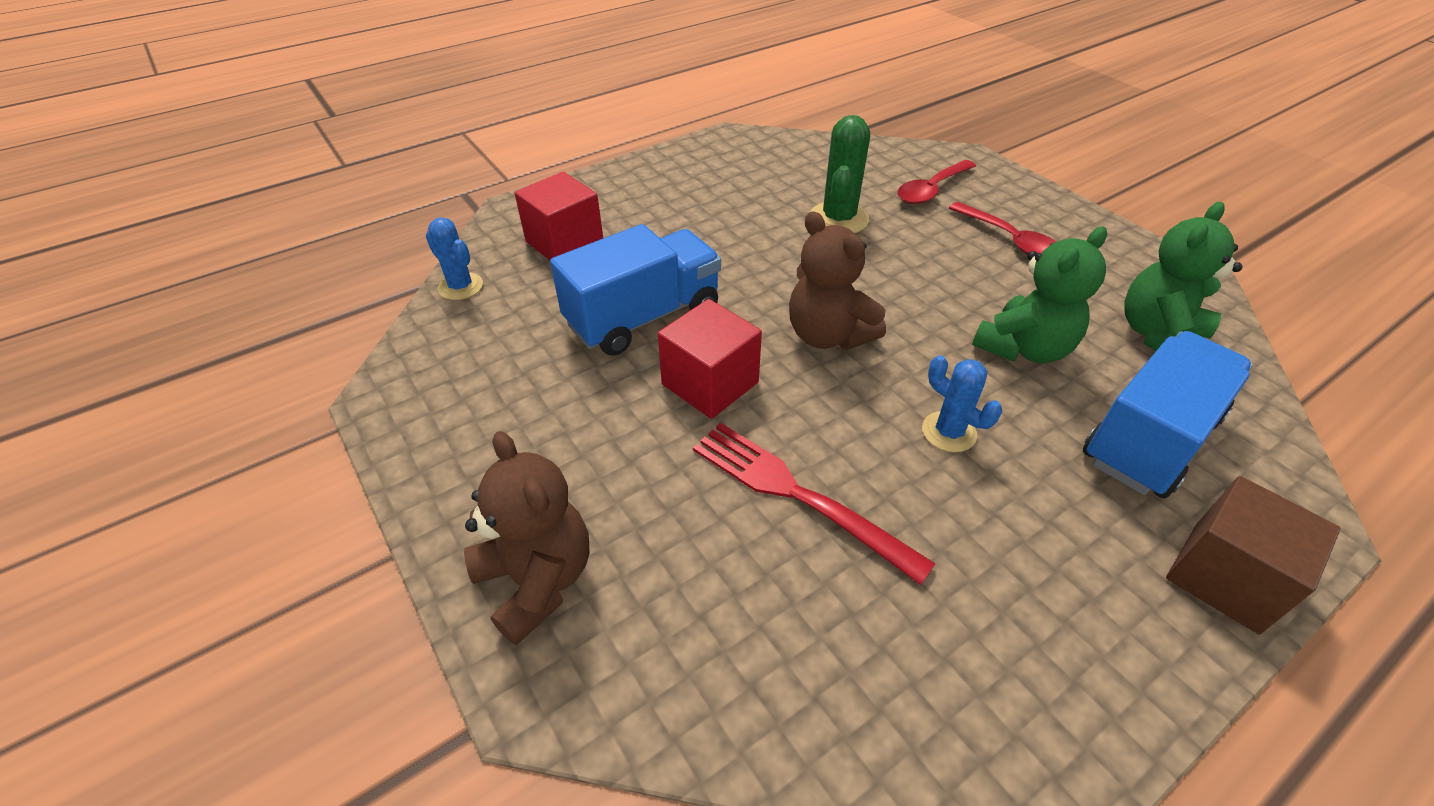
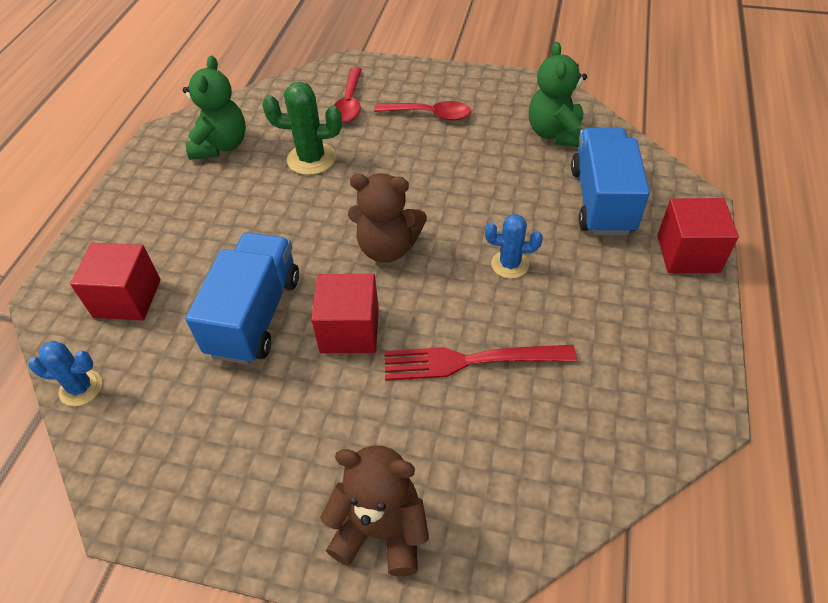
camera: 40 degrees left, 5 degrees up
green cactus [810,115,870,233] -> green cactus turned 60 degrees counterclockwise [262,82,342,175]
green teddy bear [972,226,1108,363] -> green teddy bear moved to [183,56,246,160]
brown cube [1166,476,1341,634] -> red cube [657,198,739,273]

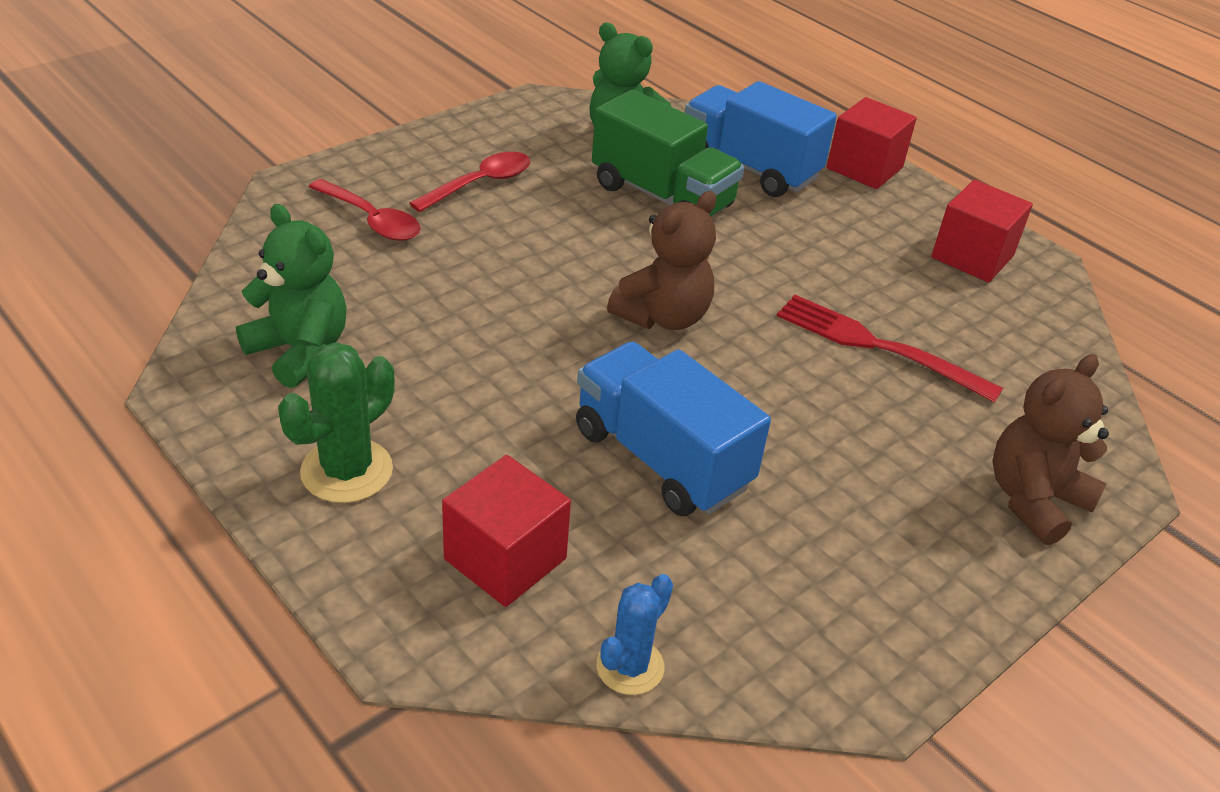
camera: 60 degrees left, 10 degrees down
green cactus [262,82,342,175] -> green cactus moved to [278,342,395,503]
red cube [311,274,379,353] -> red cube moved to [931,180,1033,283]
red fork [384,345,577,381] -> red fork turned 90 degrees clockwise [777,295,1003,403]
blue cactus [485,214,543,279] -> none
none -> green truck [592,90,744,217]

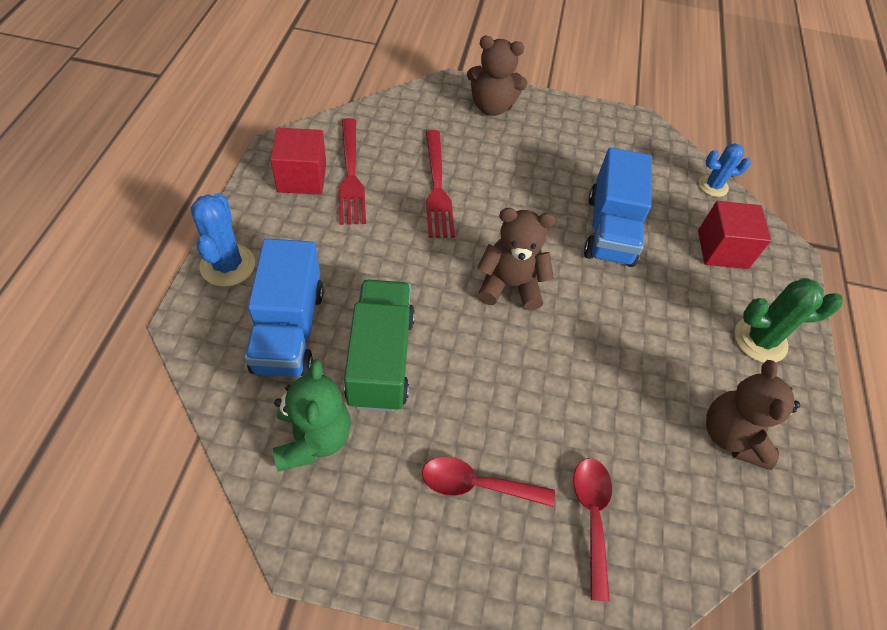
camera: 130 degrees left, 15 degrees up
green teddy bear [236,204,347,388] -> brown teddy bear [706,360,800,470]
red cube [827,97,917,189] -> blue cactus [191,193,255,287]
none -> red fork [339,118,366,225]

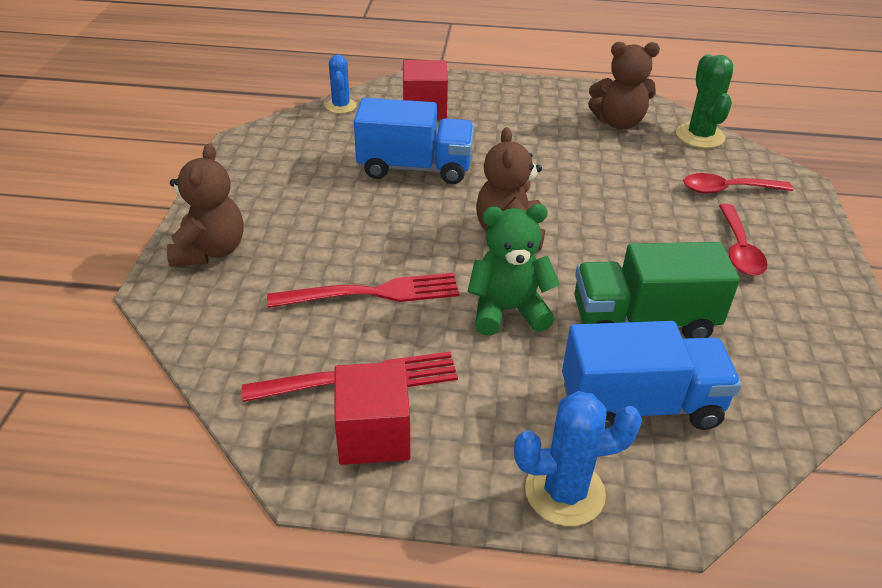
camera: 90 degrees left, 15 degrees down
green teddy bear [273,359,351,472] -> green teddy bear moved to [467,204,560,336]
green cactus [734,278,843,363] -> green cactus moved to [676,54,733,148]

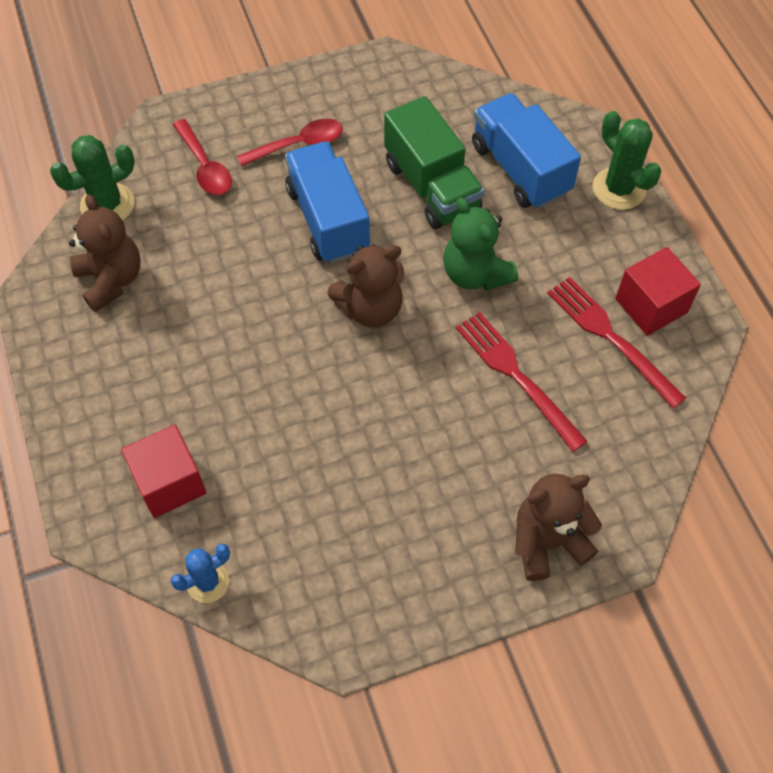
camera: 115 degrees left, 20 degrees up
blue truck [354,98,474,184] -> blue truck moved to [285,141,370,263]
blue cactus [514,391,642,526] -> green cactus [593,111,662,210]

